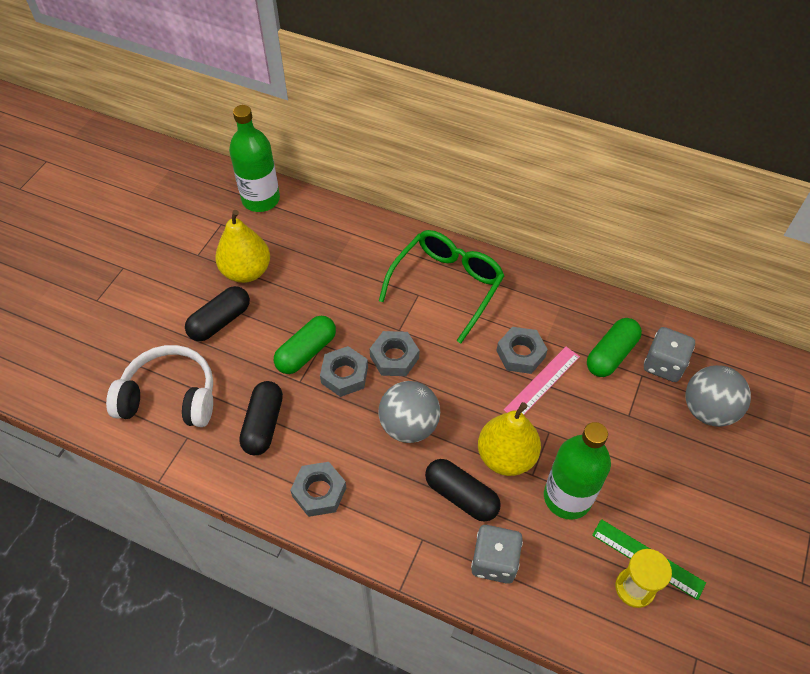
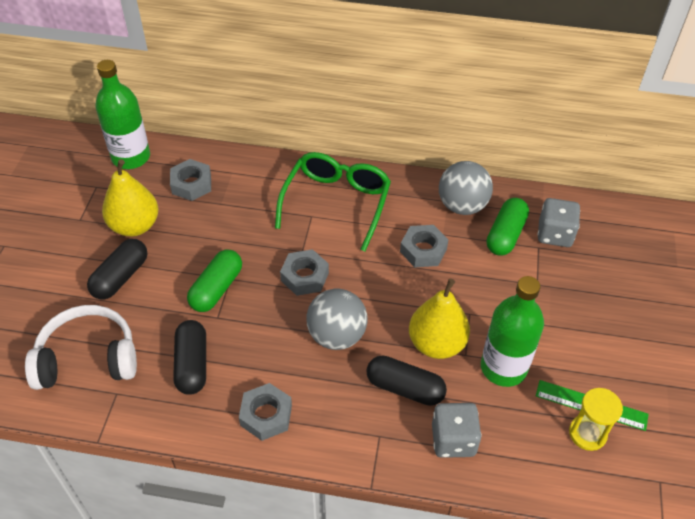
camera: 15 degrees left, 5 degrees down
grey nut [320,346,368,397] -> grey nut moved to [170,159,211,201]
pink ruler [504,347,580,414] -> none
grey ball [685,365,751,427] -> grey ball moved to [439,161,493,215]

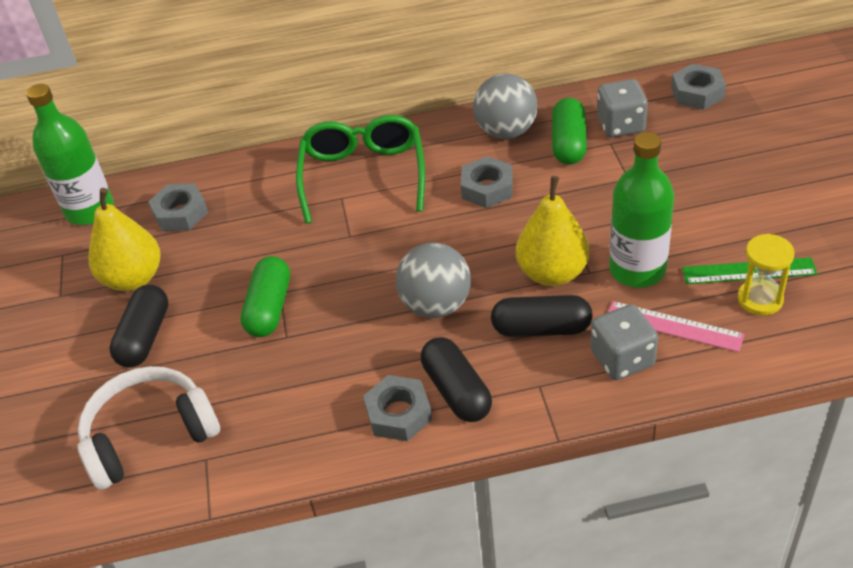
camera: 15 degrees left, 5 degrees down
black capsule [173,320,206,395] -> black capsule moved to [421,337,492,422]
grey nut [280,249,329,296] -> grey nut moved to [671,64,726,110]
none -> pink ruler [608,301,745,352]

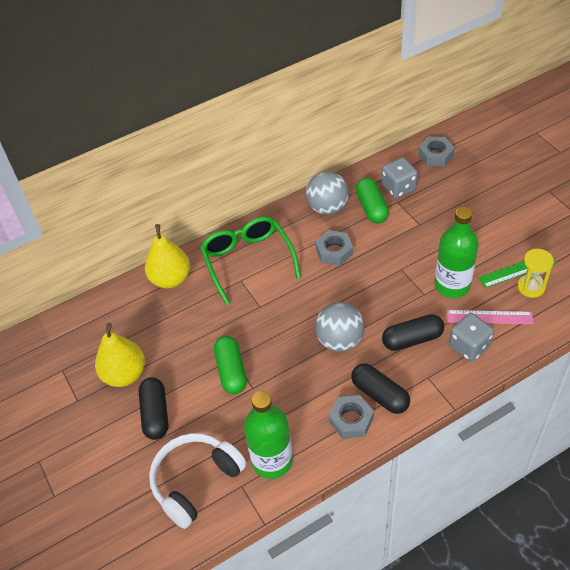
camera: 20 degrees left, 5 degrees up
green bottle [26,84,114,225] -> green bottle moved to [244,391,293,479]
grey nut [148,183,208,231] -> none
yellow pear [516,176,589,286] -> yellow pear moved to [145,224,190,288]

